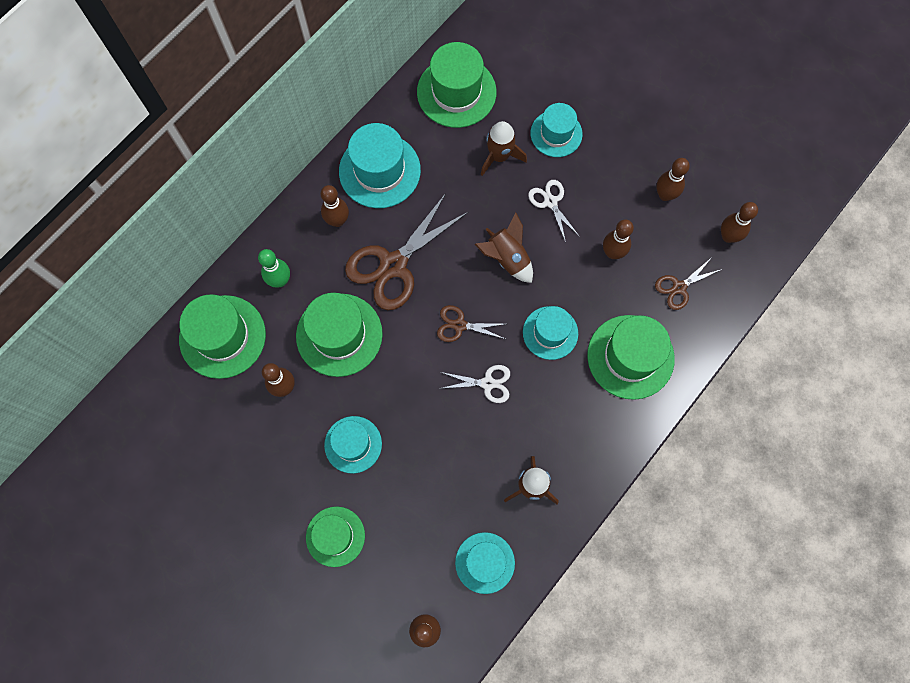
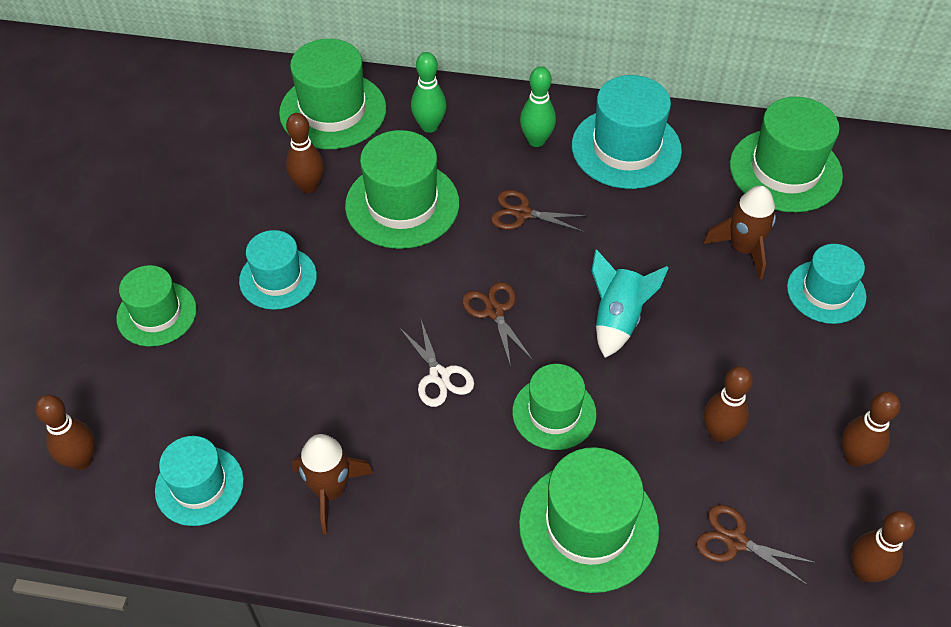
camera: 60 degrees right, 20 degrees down
brown bowling pin [321,185,349,227] -> green bowling pin [520,66,556,147]
brown scissors [345,193,468,310] -> brown scissors [491,190,587,232], size x0.51
brown rocket [475,213,533,283] -> turquoise rocket [592,249,669,358]
turquoise hat [523,306,578,360] -> green hat [512,364,597,450]
white scissors [528,180,580,243] -> none

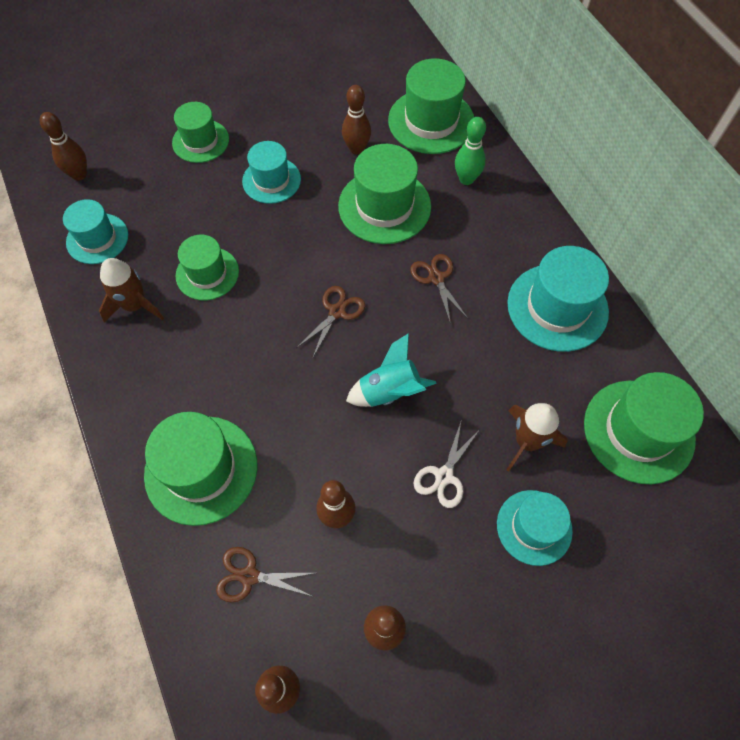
camera: 55 degrees right, 10 degrees up
white scissors [399,320,474,407] -> white scissors moved to [414,422,481,508]
green hat [512,364,597,450] -> green hat moved to [176,235,239,300]
green bowling pin [520,66,556,147] -> none
brown scissors [696,505,816,586] -> brown scissors turned 75 degrees counterclockwise [216,547,315,603]

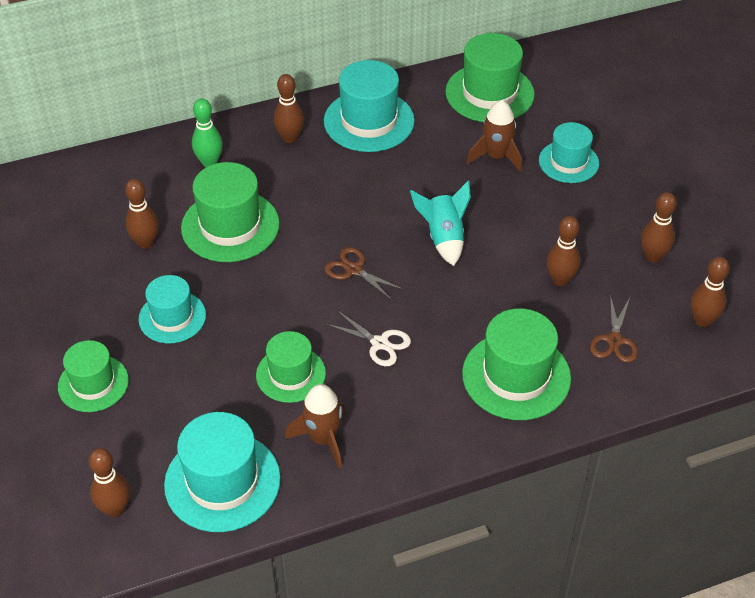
camera: 85 degrees left, 15 degrees down
turquoise hat [63,199,128,264] -> turquoise hat [164,412,281,532], size x1.55
green hat [388,58,474,154] -> none
brown scissors [410,254,468,324] -> none
white scissors [414,422,481,508] -> white scissors moved to [326,310,411,366]
none -> brown bowling pin [274,74,304,143]

